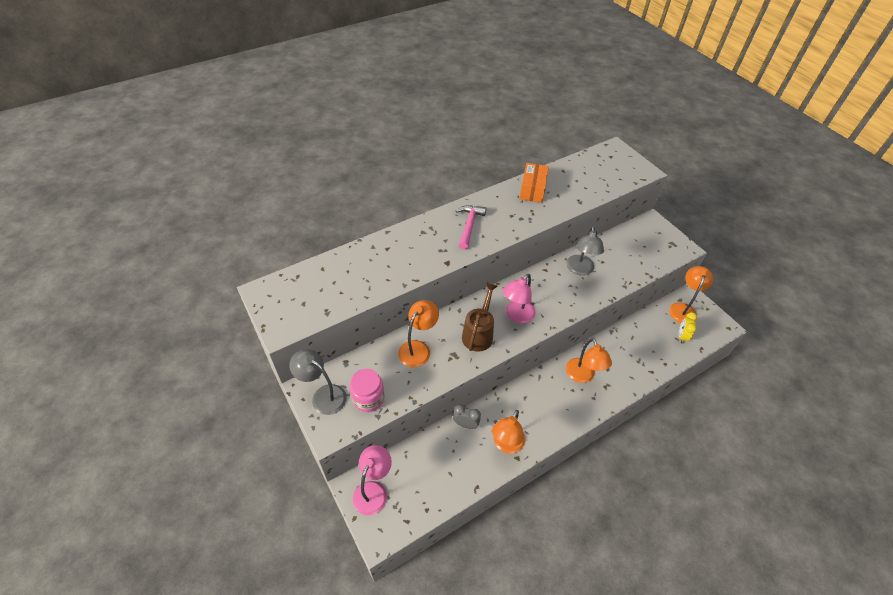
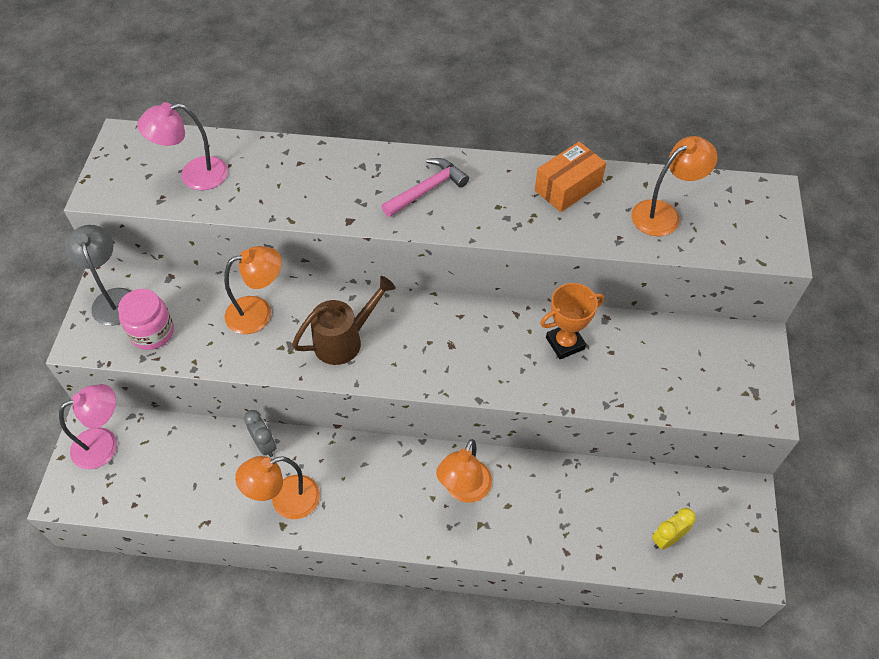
camera: 40 degrees right, 5 degrees up
pink lamp [503,274,536,324] -> pink lamp moved to [137,102,228,190]
grey lamp [566,226,604,276] -> orange trophy [540,283,604,359]
orange lamp [669,266,713,323] -> orange lamp moved to [631,136,718,236]

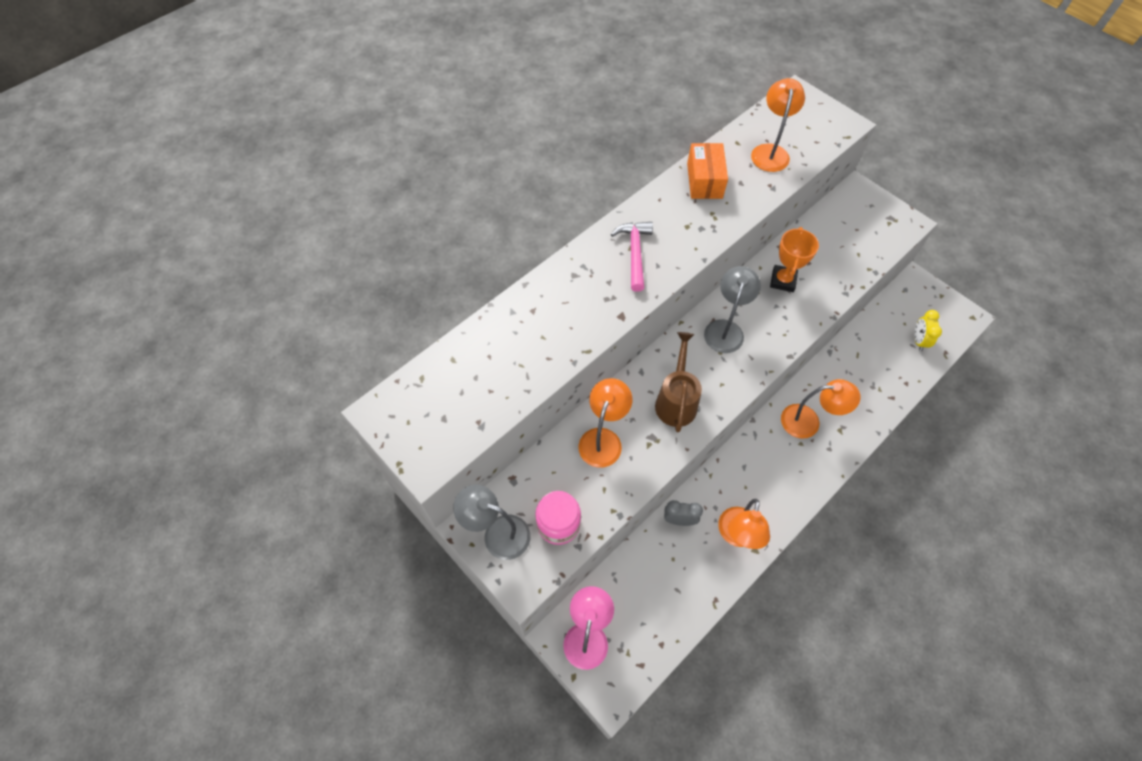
camera: 50 degrees left, 5 degrees up
pink lamp [137,102,228,190] -> none
orange lamp [436,439,492,503] -> orange lamp turned 60 degrees counterclockwise [781,379,861,439]
none -> grey lamp [704,266,761,353]

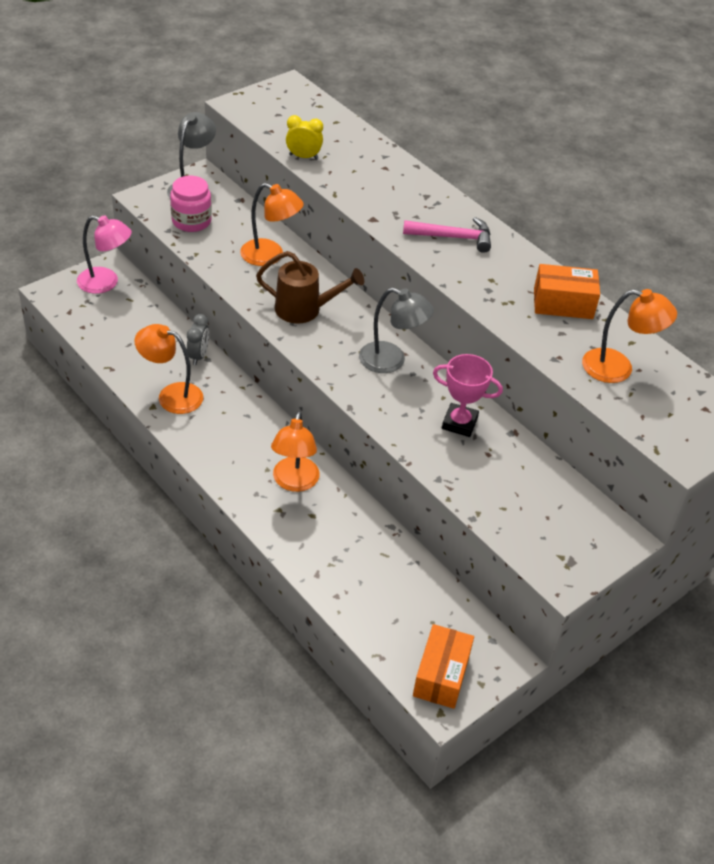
camera: 90 degrees right, 15 degrees down
orange trophy [770,227,819,292] -> pink trophy [433,354,503,437]
yellow clock [914,310,942,351] -> yellow clock moved to [286,115,323,160]
none -> orange box [413,624,474,709]

